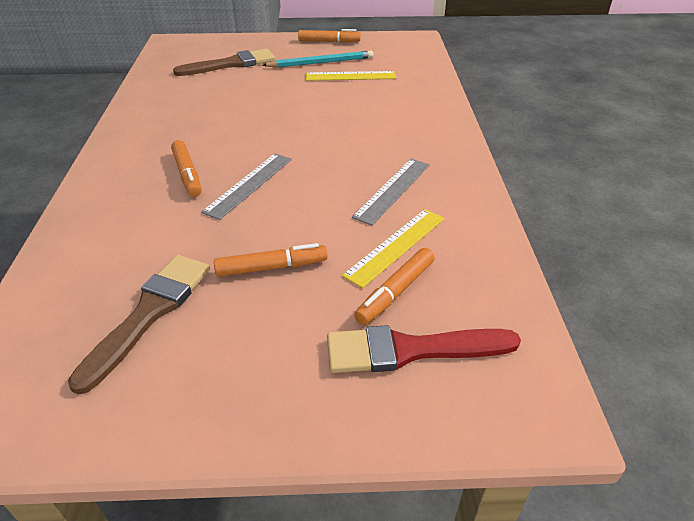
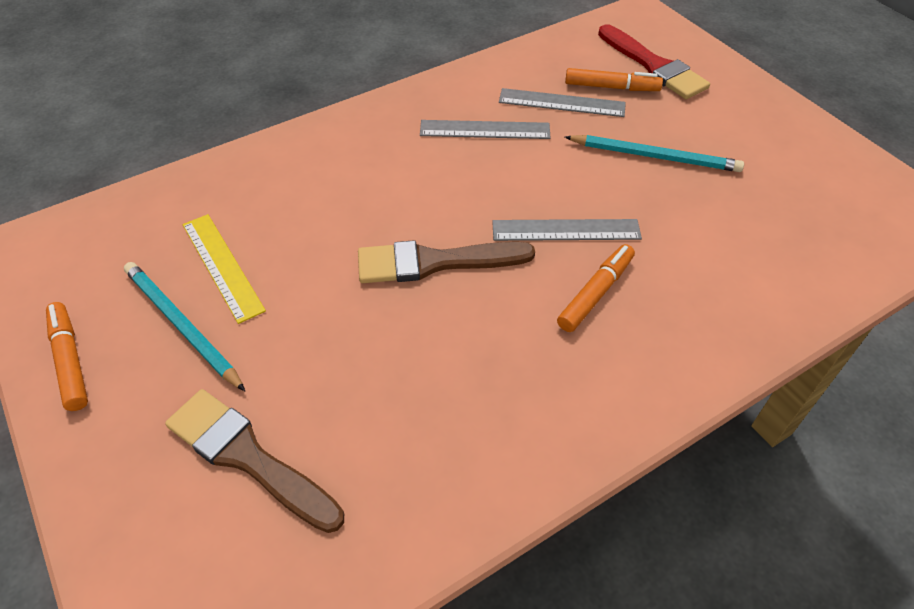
camera: 120 degrees left, 10 degrees up
brown brush [68,255,210,395] -> brown brush moved to [358,240,535,283]
orange marker [214,243,328,277] -> turquoise pencil [565,135,744,172]
yellow ruler [342,209,445,288] -> grey ruler [499,88,626,117]

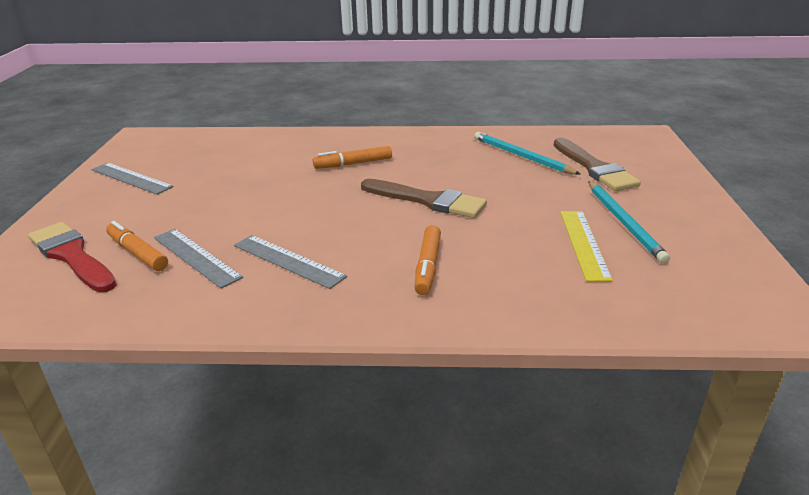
camera: 145 degrees left, 20 degrees down
orange marker [46,302,88,411] -> orange marker moved to [414,225,441,295]
grey ruler [492,219,642,241] -> grey ruler moved to [91,163,174,195]
turquoise pencil [565,135,744,172] -> turquoise pencil moved to [474,132,581,175]
red brush [598,24,710,99] -> red brush turned 45 degrees counterclockwise [28,222,117,293]

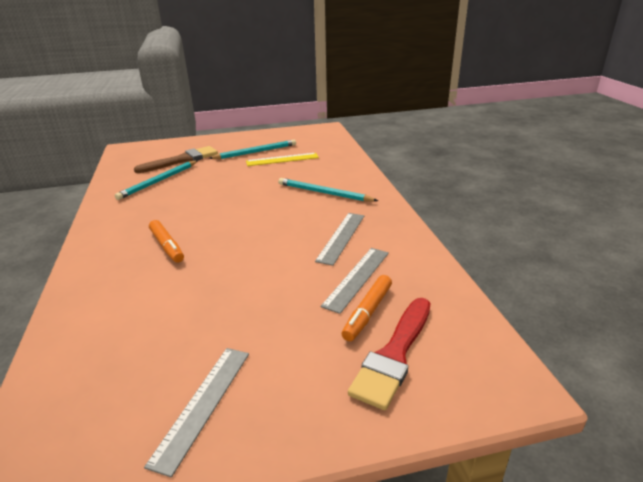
camera: 105 degrees left, 0 degrees up
brown brush [361,179,487,218] -> none
orange marker [414,225,441,295] -> turquoise pencil [278,178,378,202]

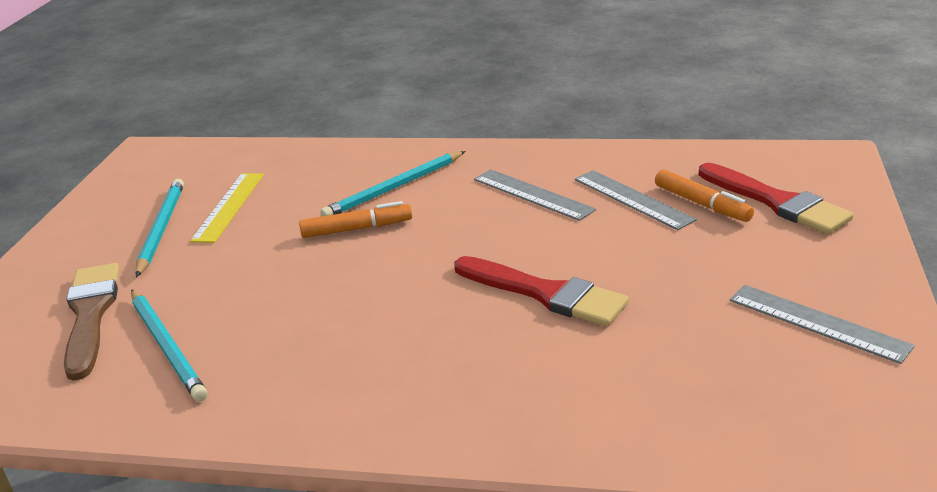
camera: 65 degrees left, 0 degrees up
orange marker [149,220,184,263] -> orange marker moved to [299,201,412,238]
none -> red brush [454,256,629,327]

